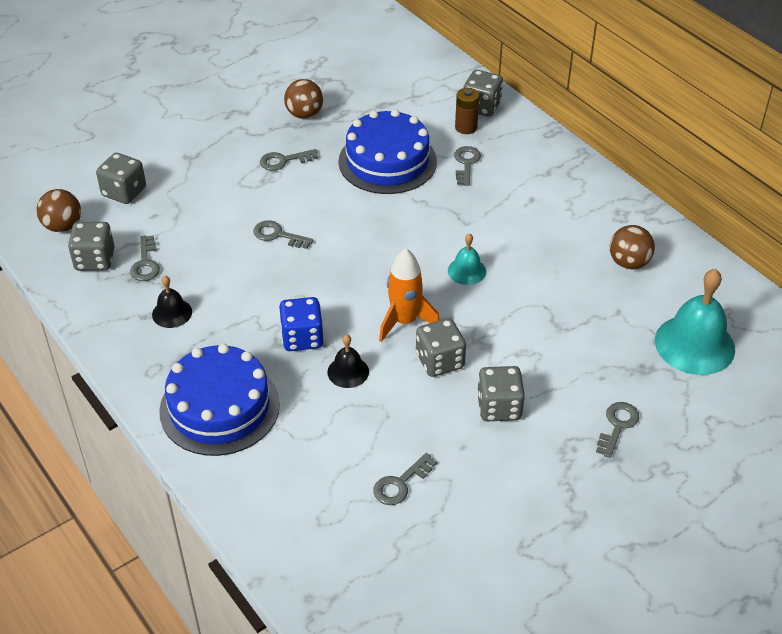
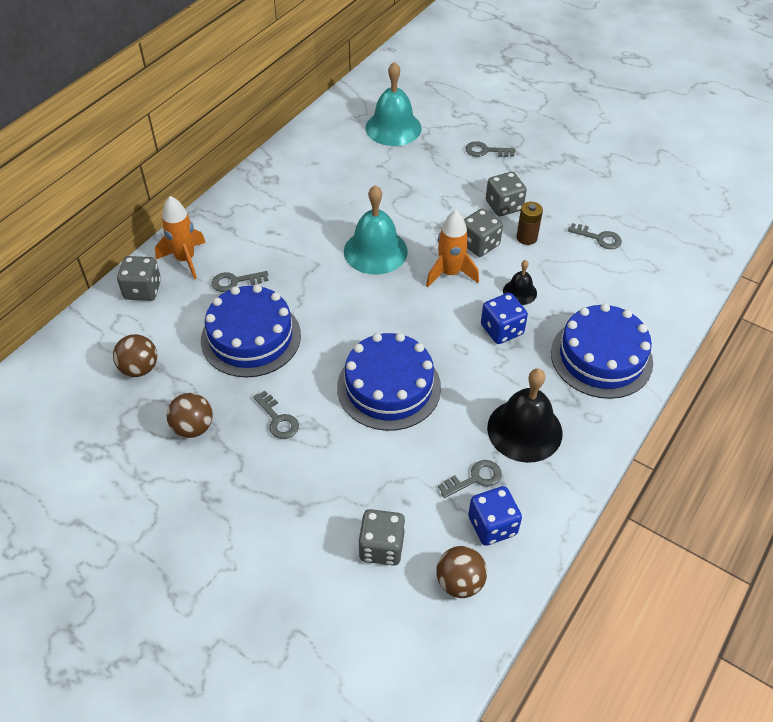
camera: 110 degrees left, 5 degrees up
grey dice [68,222,115,271] -> blue dice [468,486,522,546]
black bell [152,276,192,328] -> black bell [487,369,563,463], size x1.95
grey key [253,220,314,249] -> blue cake [337,333,441,431]
turquoise bell [448,233,486,285] -> turquoise bell [344,185,408,275], size x1.95
brown battery [455,88,479,134] -> brown battery moved to [517,202,543,245]
brown ball [610,225,655,269] -> brown ball moved to [113,334,157,377]
none -> orange rocket [155,196,206,280]

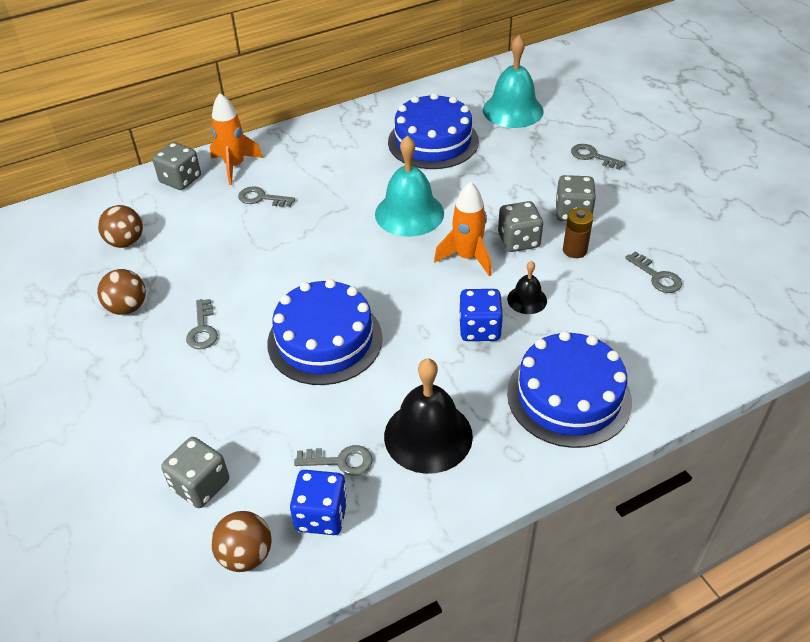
camera: 30 degrees right, 5 degrees down
blue cake [201,285,301,377] -> blue cake moved to [388,93,479,169]

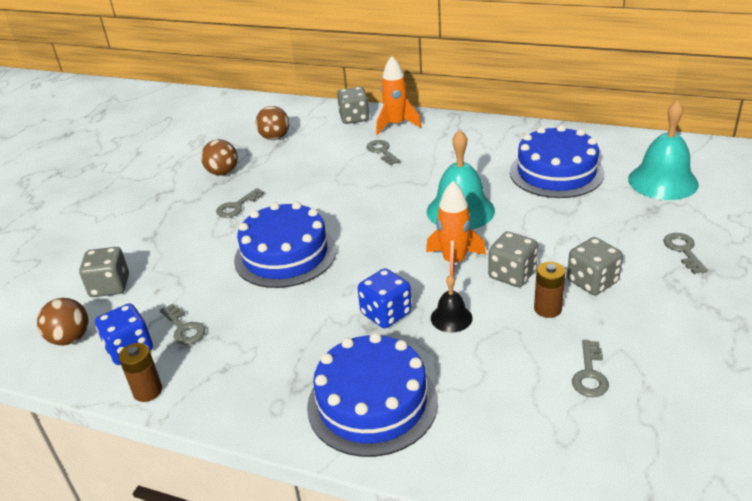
camera: 50 degrees right, 10 degrees down
black bell [384,359,473,474] -> none
none -> brown battery [119,343,162,402]

